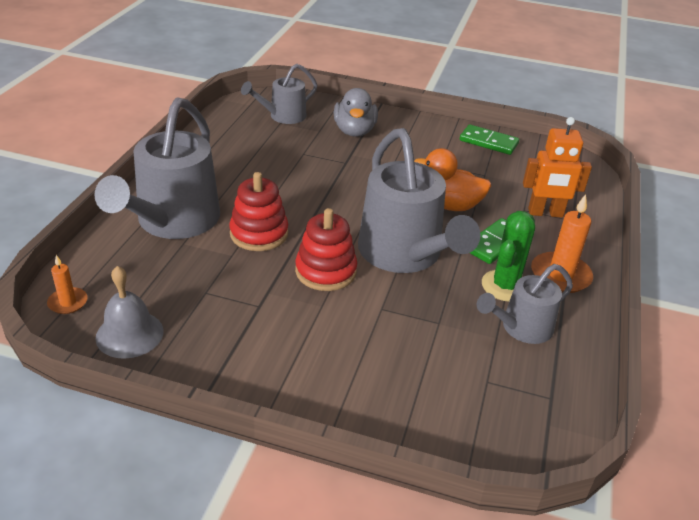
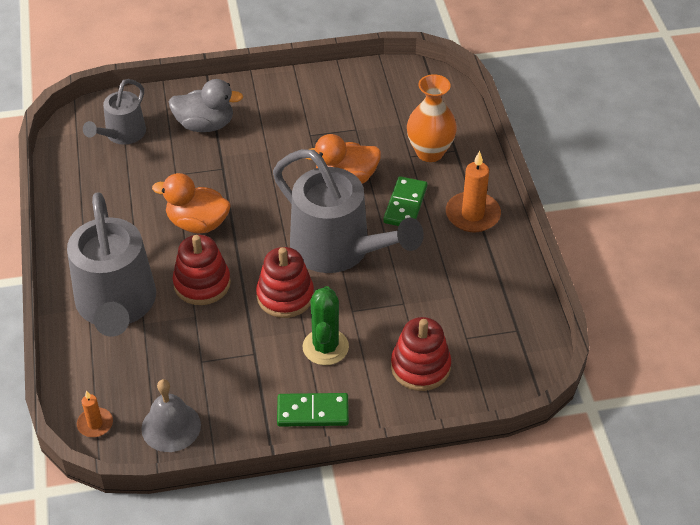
camera: 25 degrees left, 10 degrees up
grey duck [334,88,378,137] -> grey duck turned 60 degrees counterclockwise [169,79,243,132]
green domino [460,124,519,155] -> green domino moved to [277,393,349,427]
grey watering can [477,264,573,344] -> none
green cactus [482,211,535,302] -> green cactus moved to [303,286,349,365]
orange robot [523,117,592,218] -> orange vase [407,74,457,162]
none -> orange duck [152,173,231,233]
none -> red stacking toy [391,317,451,391]

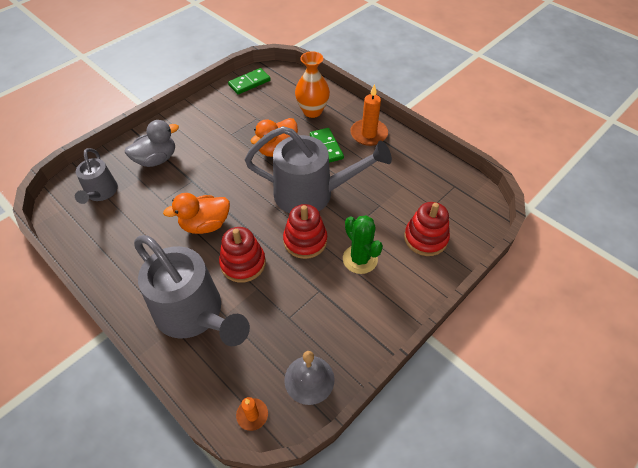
camera: 35 degrees left, 5 degrees up
green domino [277,393,349,427] -> green domino moved to [228,68,271,94]

